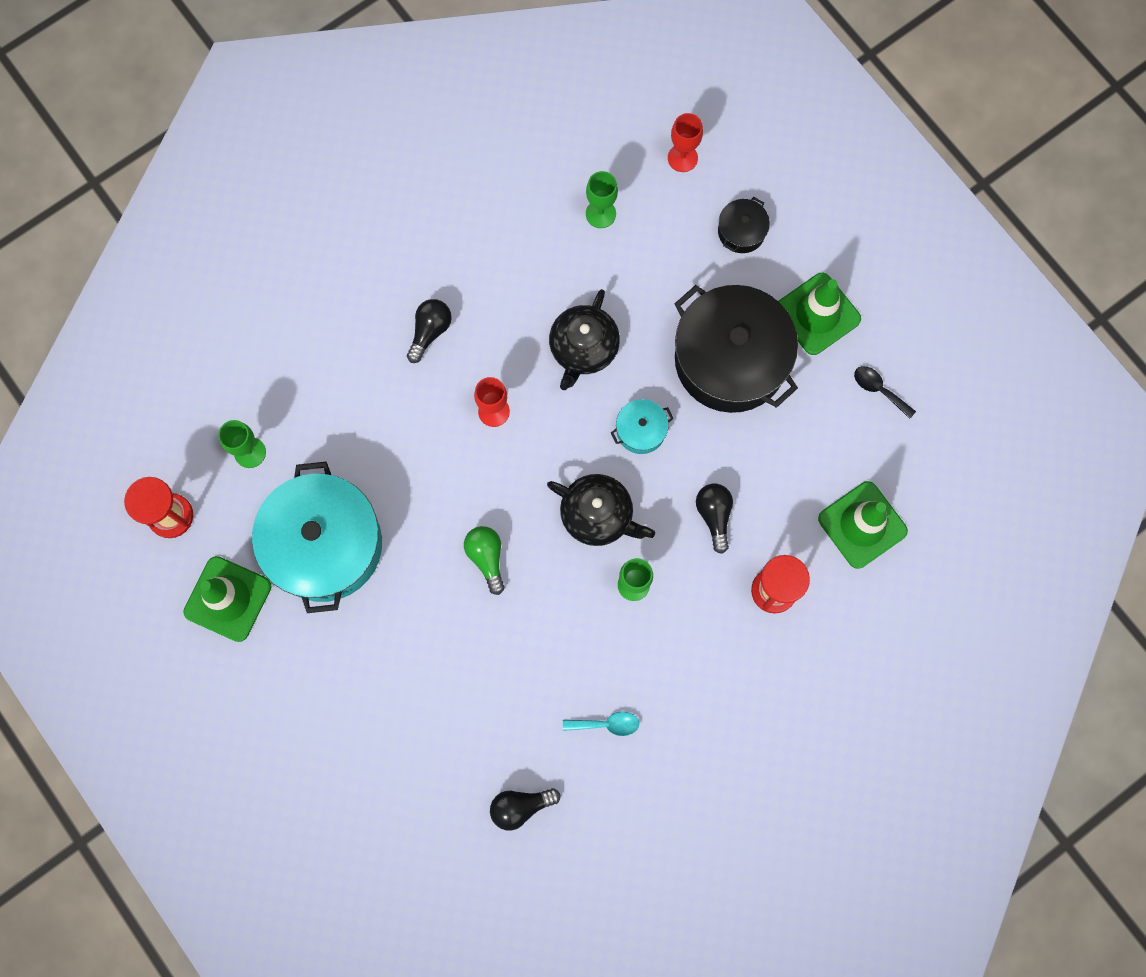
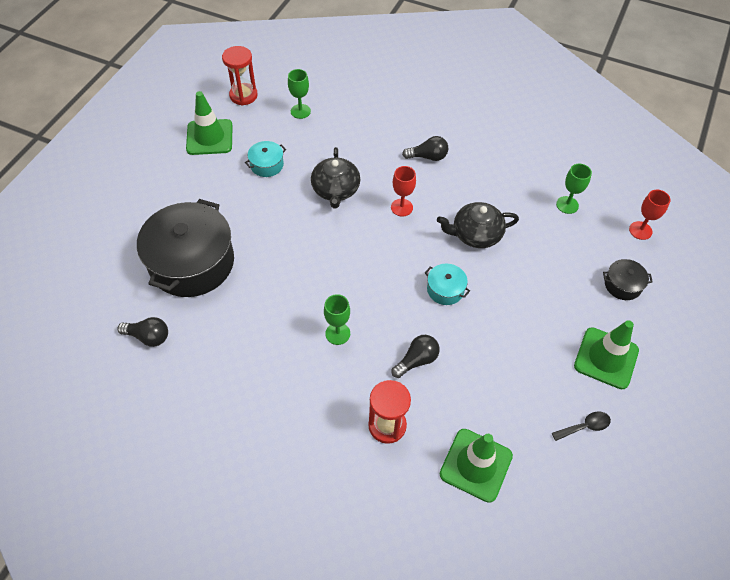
camera: 60 degrees right, 20 degrees down
turquoise pot [252,462,382,613] -> turquoise pot [245,141,286,177], size x0.43
green light bulb [464,526,505,595] -> none
black light bulb [490,788,561,831] -> black light bulb turned 150 degrees clockwise [117,317,168,347]
black teapot [547,474,655,546] -> black teapot moved to [311,147,360,208]
turquoise spoon [563,712,639,736] -> none
black pot [674,285,798,413] -> black pot moved to [137,199,234,297]
black spoon [854,366,916,419] -> black spoon turned 60 degrees clockwise [552,412,611,441]

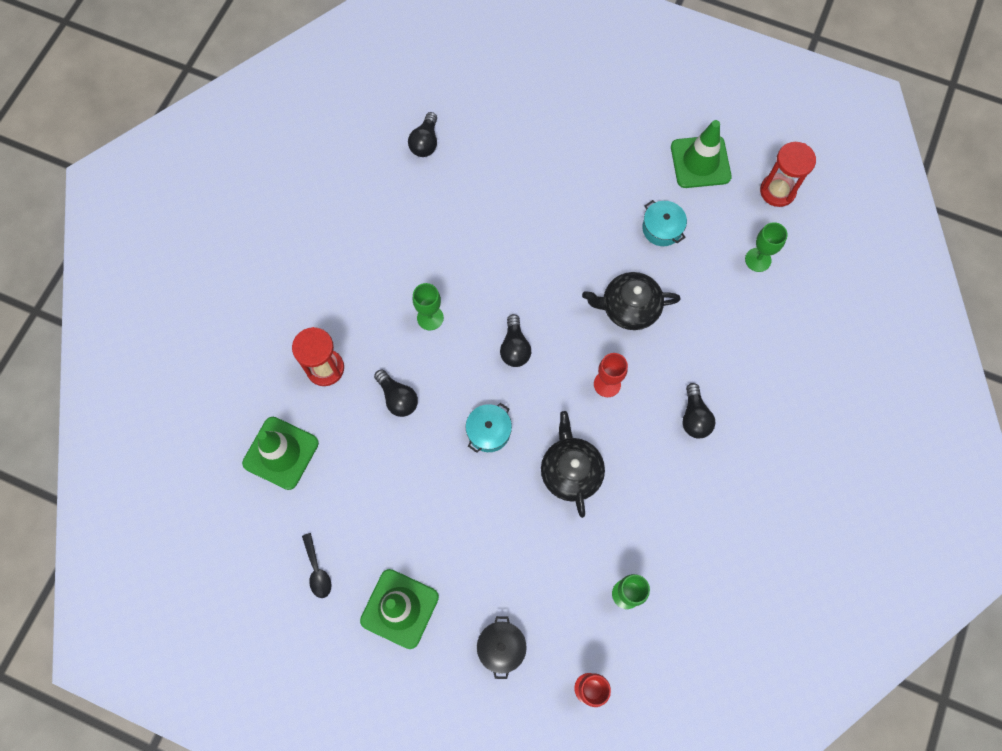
camera: 90 degrees right, 15 degrees up
black pot [137,199,234,297] -> none
none -> black light bulb [500,314,531,367]

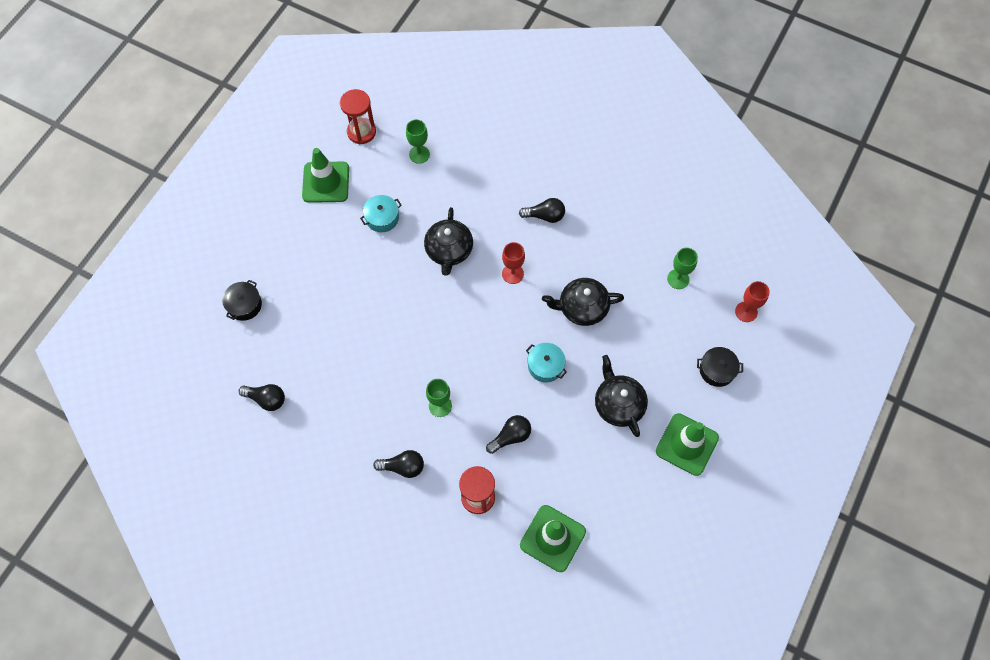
camera: 85 degrees left, 5 degrees down
black spoon [302,533,331,598] -> none
black light bulb [500,314,531,367] -> black light bulb moved to [373,450,424,478]
none -> black pot [222,280,262,321]
none -> black teapot [595,355,648,437]

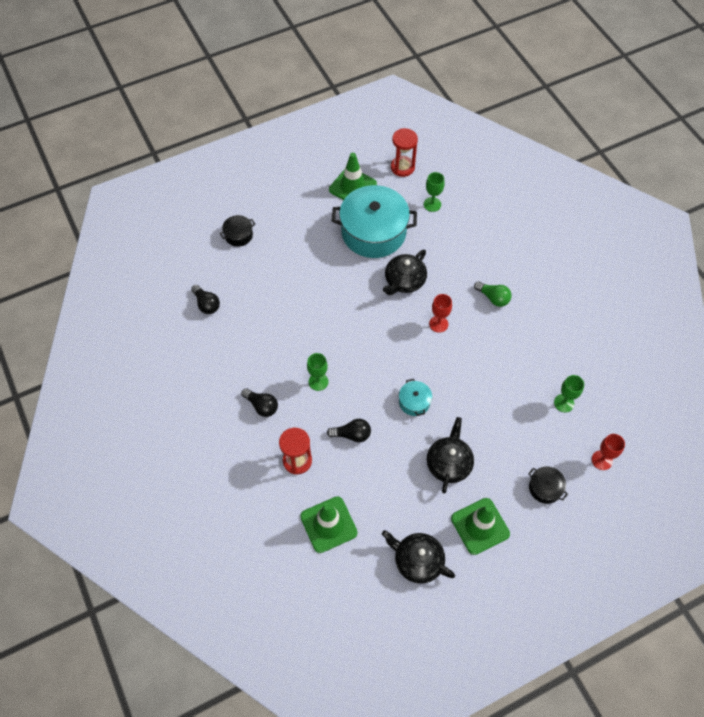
camera: 35 degrees right, 5 degrees down
turquoise pot [360,195,402,232] -> turquoise pot [332,185,417,258], size x2.31
black light bulb [519,198,565,223] -> green light bulb [474,281,512,307]
black teapot [542,278,624,326] -> black teapot moved to [382,530,455,584]

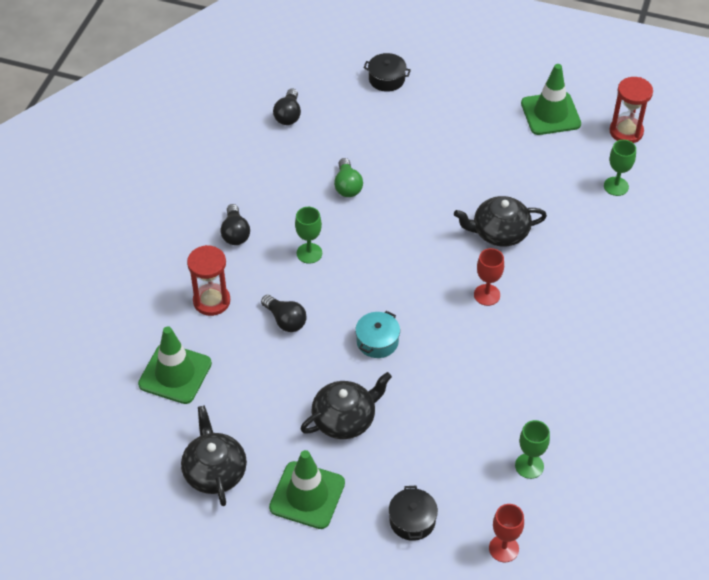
camera: 45 degrees right, 10 degrees down
turquoise pot [332,185,417,258] -> none
green light bulb [474,281,512,307] -> green light bulb moved to [334,158,363,197]

